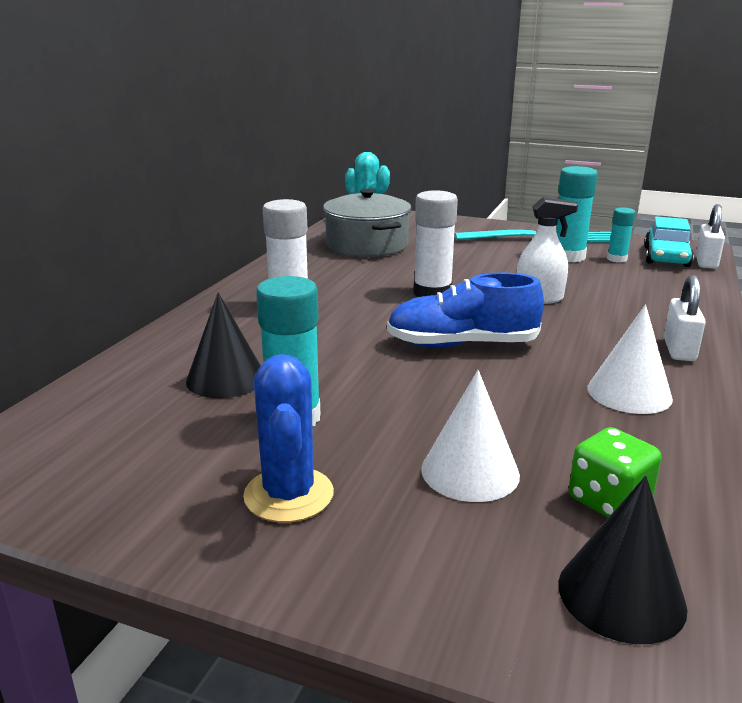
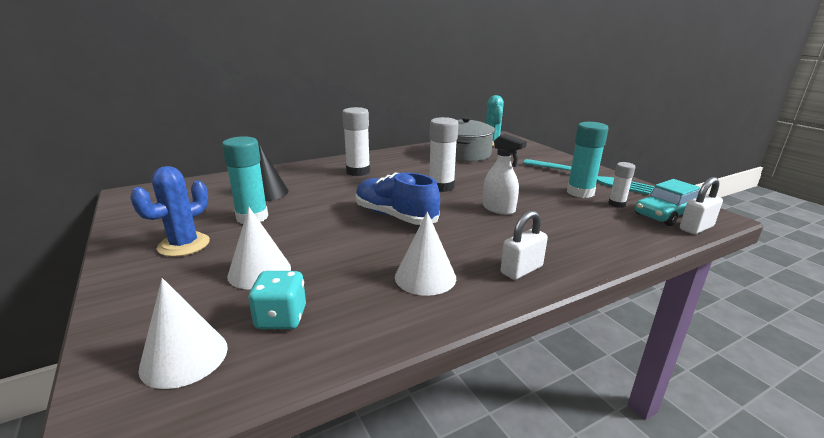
camera: 40 degrees right, 0 degrees up
black cone [558,476,687,644] -> white cone [139,278,228,389]
green dice [569,427,662,518] -> turquoise dice [248,271,306,329]
turquoise glue stick [607,207,636,263] -> white glue stick [608,162,635,208]

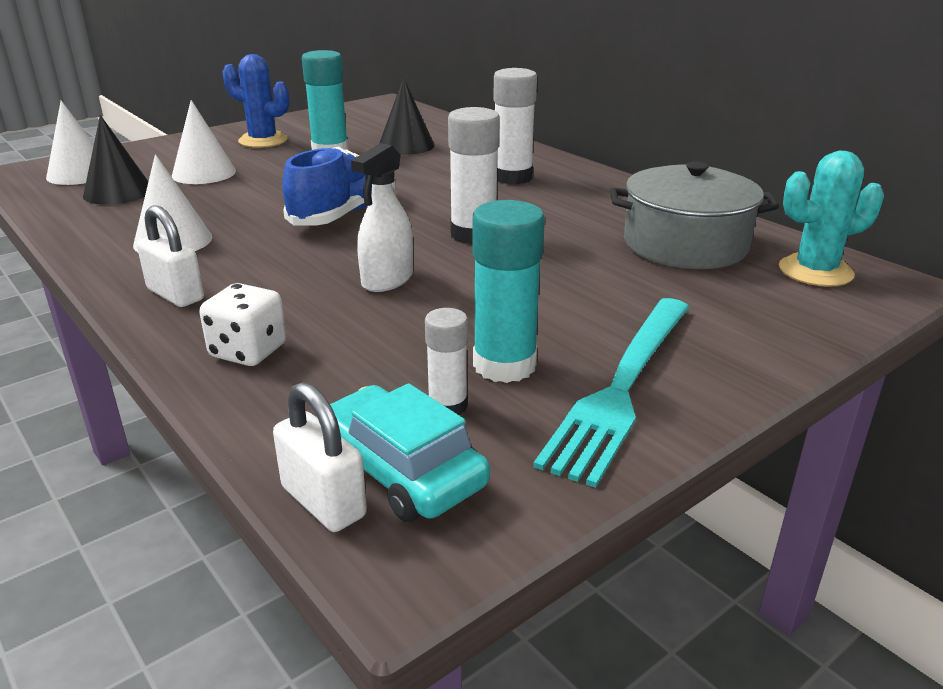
camera: 80 degrees right, 5 degrees up
turquoise dice [248,271,306,329] -> black cone [83,115,148,205]
none -> white dice [200,283,286,366]

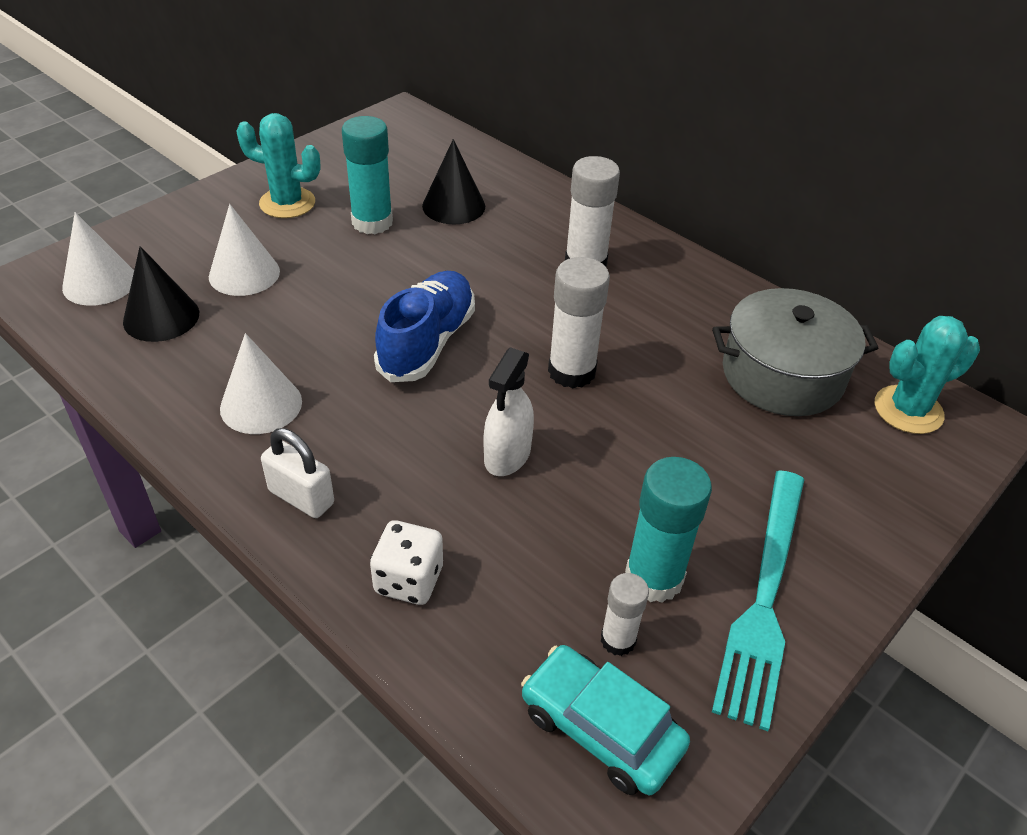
camera: 10 degrees left, 15 degrees up
blue cactus [223,54,289,148] -> turquoise cactus [236,113,320,218]
white padlock [273,382,367,532] -> none

